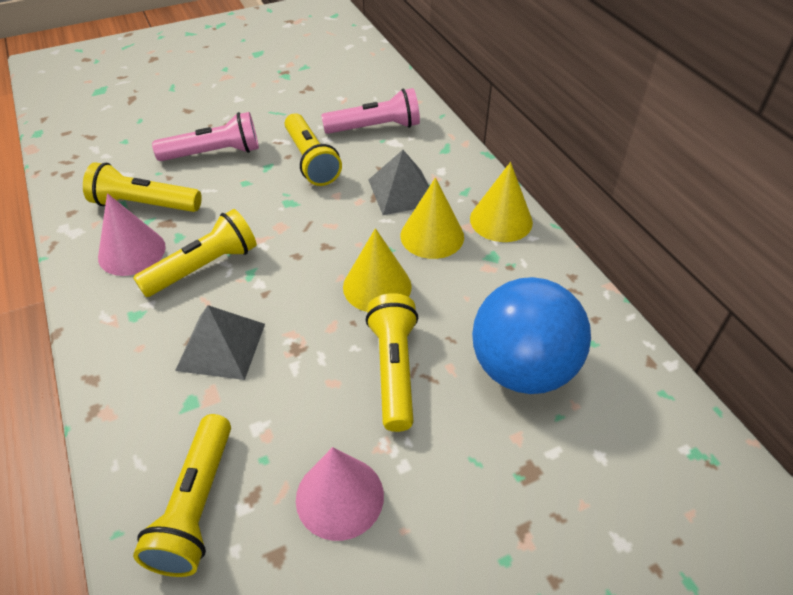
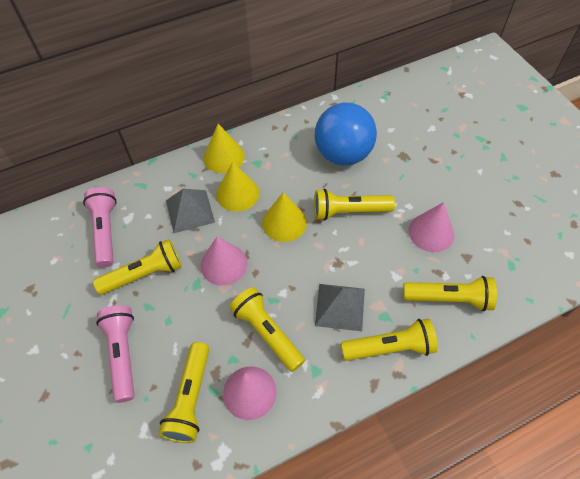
camera: 90 degrees left, 10 degrees up
none -> pink cone [201,236,247,286]
none -> yellow flashlight [341,319,438,361]

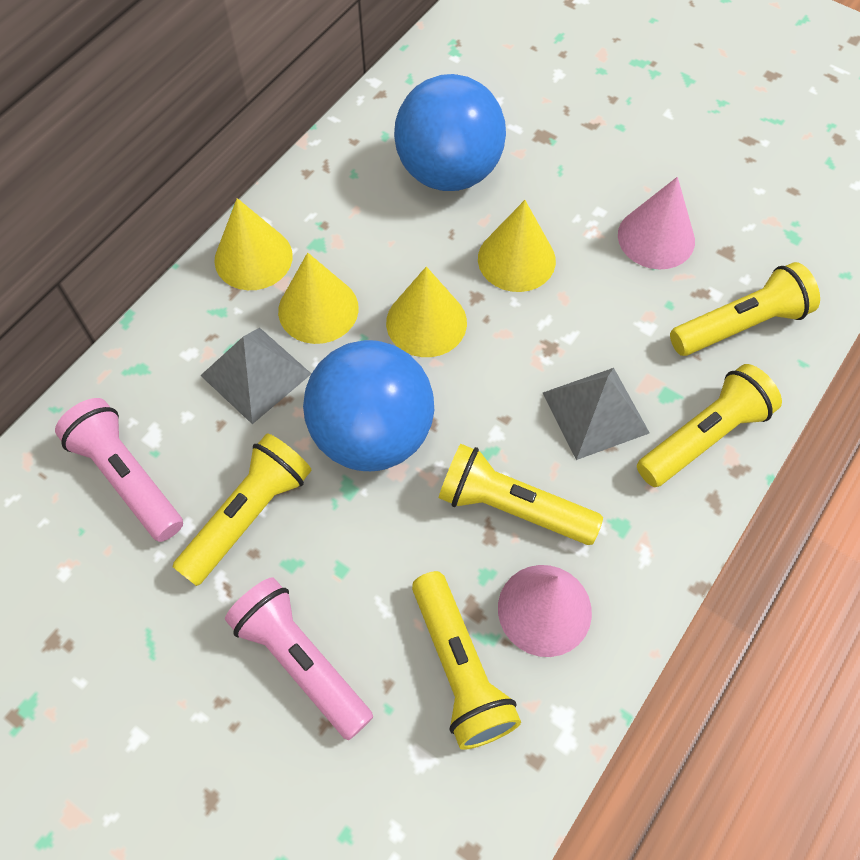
camera: 30 degrees left, 5 degrees up
pink cone [201,236,247,286] -> blue ball [303,340,434,471]
yellow flashlight [314,189,395,221] -> yellow cone [478,200,556,292]

